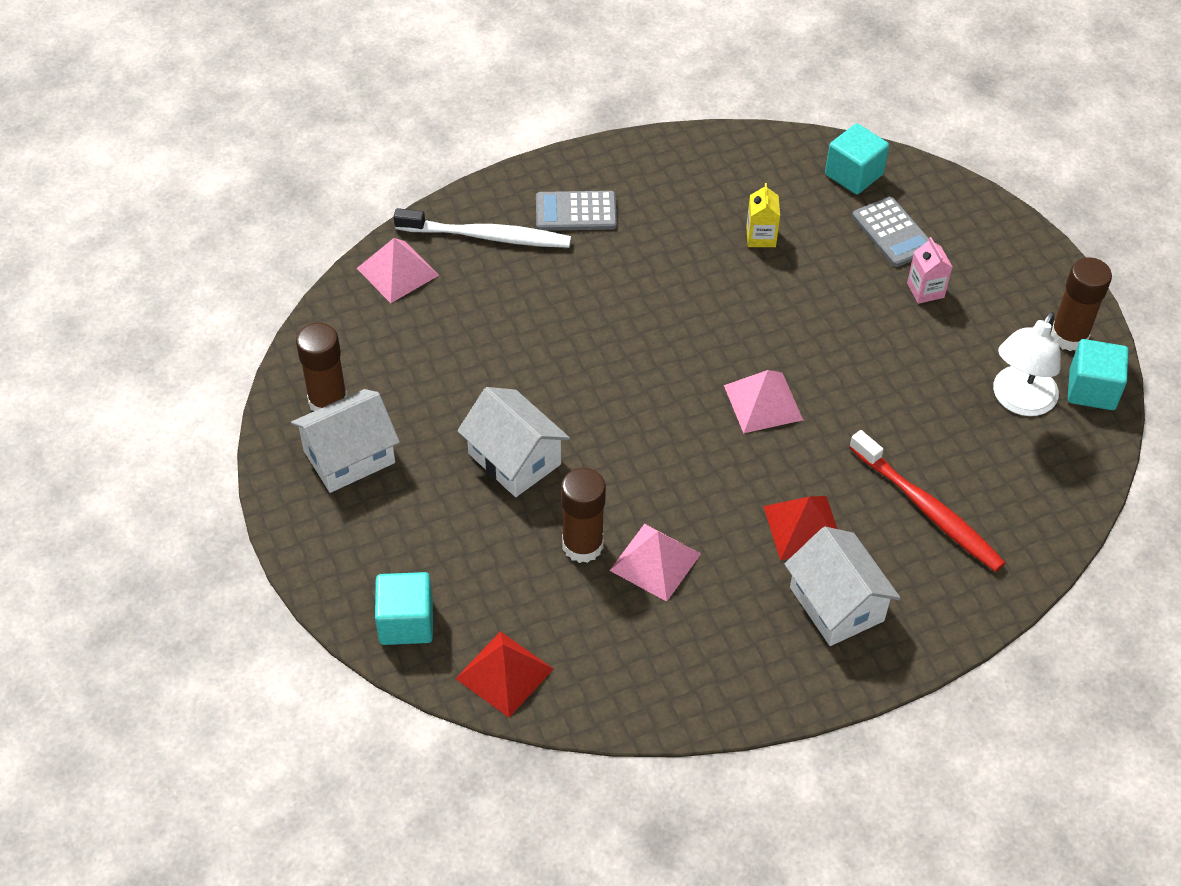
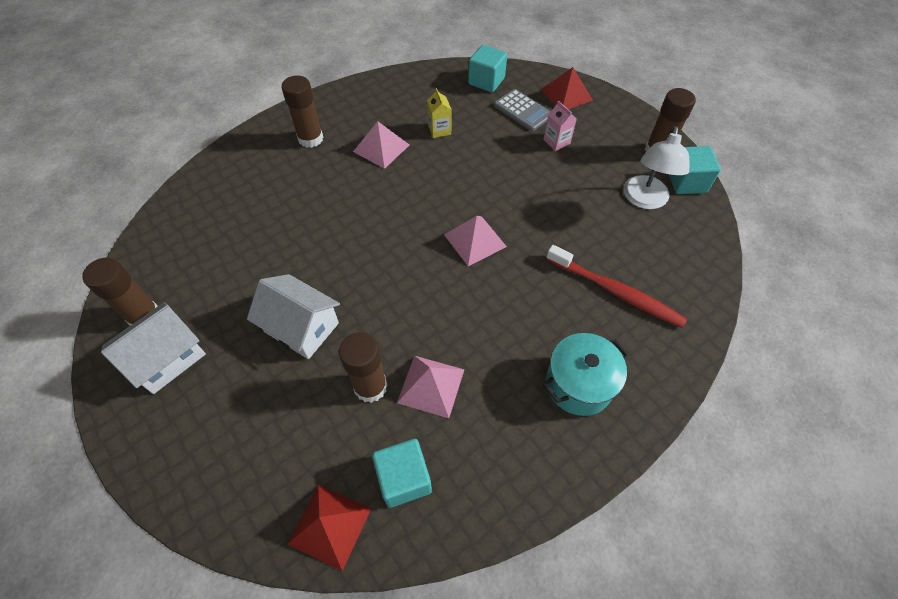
camera: 15 degrees left, 5 degrees up
pink pyramid [357,238,439,303] -> pink pyramid moved to [353,121,409,169]
turquoise cube [375,572,433,645] -> turquoise cube moved to [372,439,432,508]
white toothbrush [394,208,571,248] -> none
grey calculator [536,191,617,231] -> brown glue stick [281,75,324,148]
red pyramid [763,496,837,560] -> red pyramid moved to [541,67,593,109]
white house [784,527,901,646] -> turquoise pot [543,333,629,416]

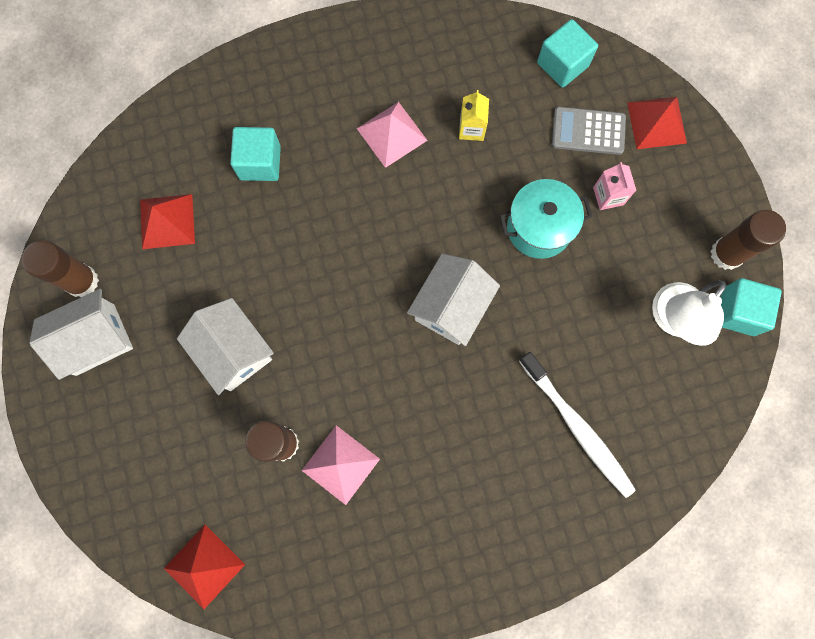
camera: 20 degrees right, 20 degrees up
brown glue stick [281,75,324,148] -> none
turquoise cube [372,439,432,508] -> turquoise cube moved to [230,127,281,181]
pink pyramid [444,216,507,266] -> white house [407,253,500,346]
grey calculator [494,89,551,131] -> grey calculator turned 120 degrees clockwise [552,107,626,155]
turquoise pot [543,333,629,416] -> turquoise pot moved to [499,179,593,259]
red toothbrush [546,245,687,328] -> white toothbrush [519,352,636,498]
none -> red pyramid [140,194,195,249]

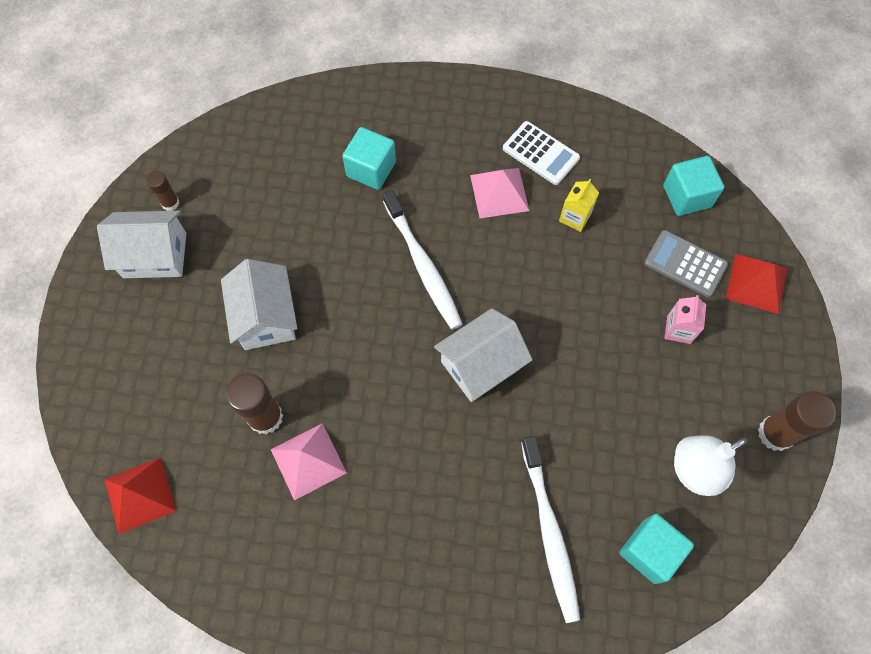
camera: 25 degrees right, 10 degrees down
brown glue stick [22,240,99,297] -> brown glue stick [146,171,179,211], size x0.56
red pyramid [140,194,195,249] -> none
turquoise pot [499,179,593,259] -> none
turquoise cube [721,278,782,336] -> turquoise cube moved to [620,514,694,584]
none -> white toothbrush [383,190,462,329]
none -> white calculator [503,121,580,185]

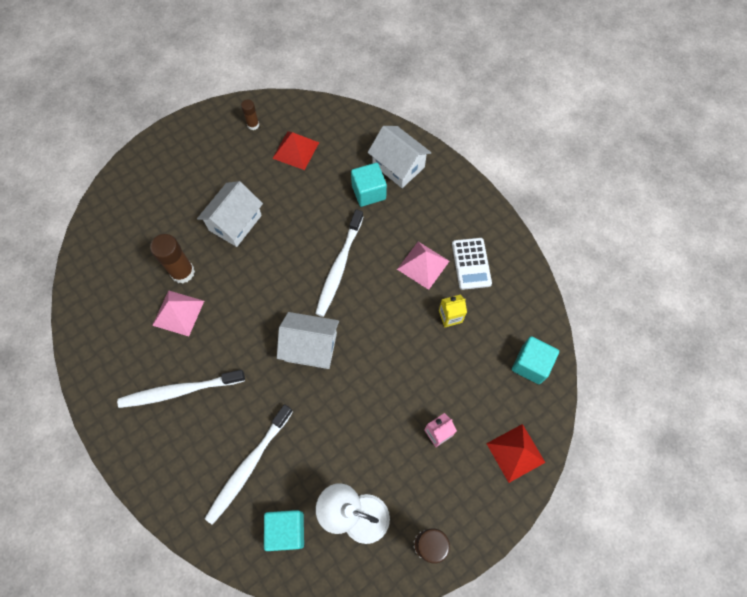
camera: 45 degrees right, 0 degrees up
white house [97,211,186,278] -> white house moved to [368,126,432,188]
red pyramid [104,457,176,534] -> red pyramid moved to [272,131,319,170]
grey calculator [644,230,728,297] -> none
none -> white toothbrush [117,370,245,408]

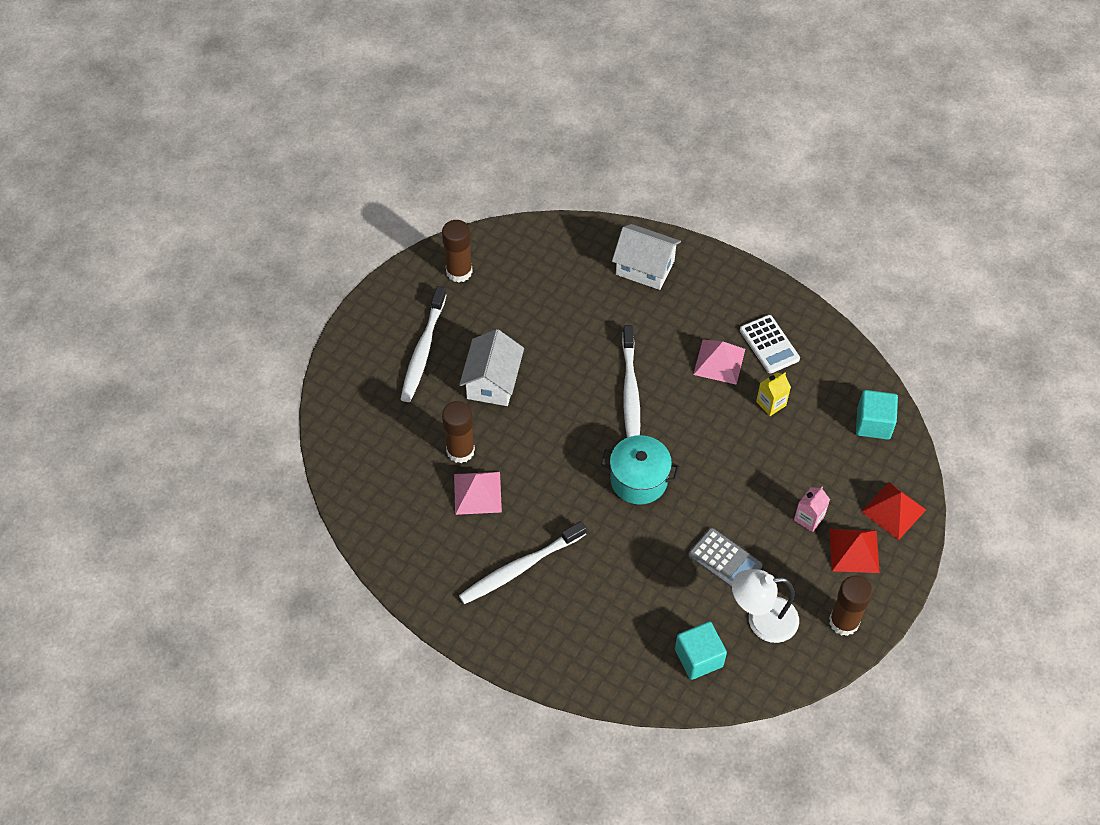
camera: 20 degrees left, 10 degrees down
white toothbrush [204,404,293,525] -> white toothbrush moved to [401,286,446,402]
brown glue stick [241,100,259,130] -> brown glue stick [442,220,473,283], size x1.77
red pyramid [272,131,319,170] -> red pyramid moved to [830,529,880,573]
white house [277,312,339,369] -> turquoise pot [601,435,680,505]
turquoise cube [351,163,387,207] -> none
none -> grey calculator [688,528,763,588]

